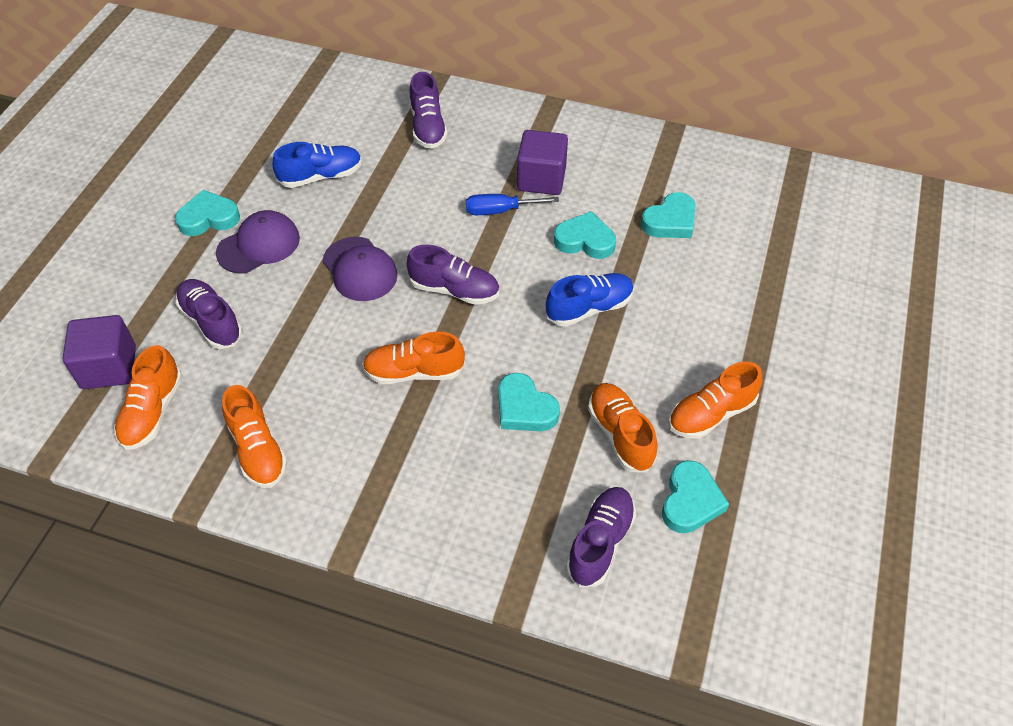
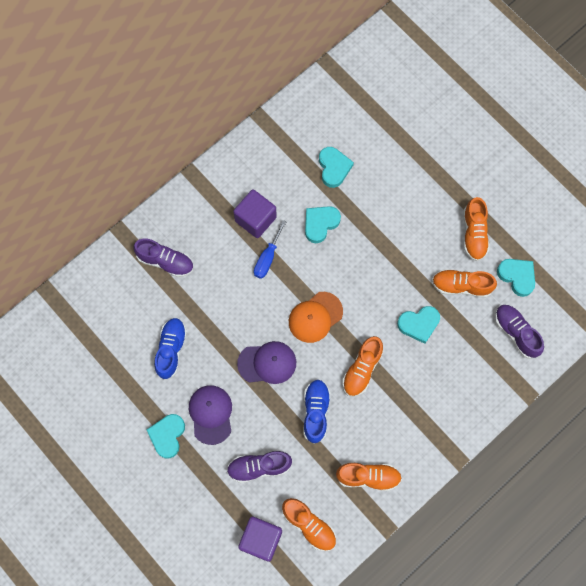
camera: 60 degrees left, 20 degrees up
purple shoe [407,245,499,305] -> orange cap [289,292,343,343]
blue shoe [546,273,634,327] -> blue shoe moved to [303,379,330,444]

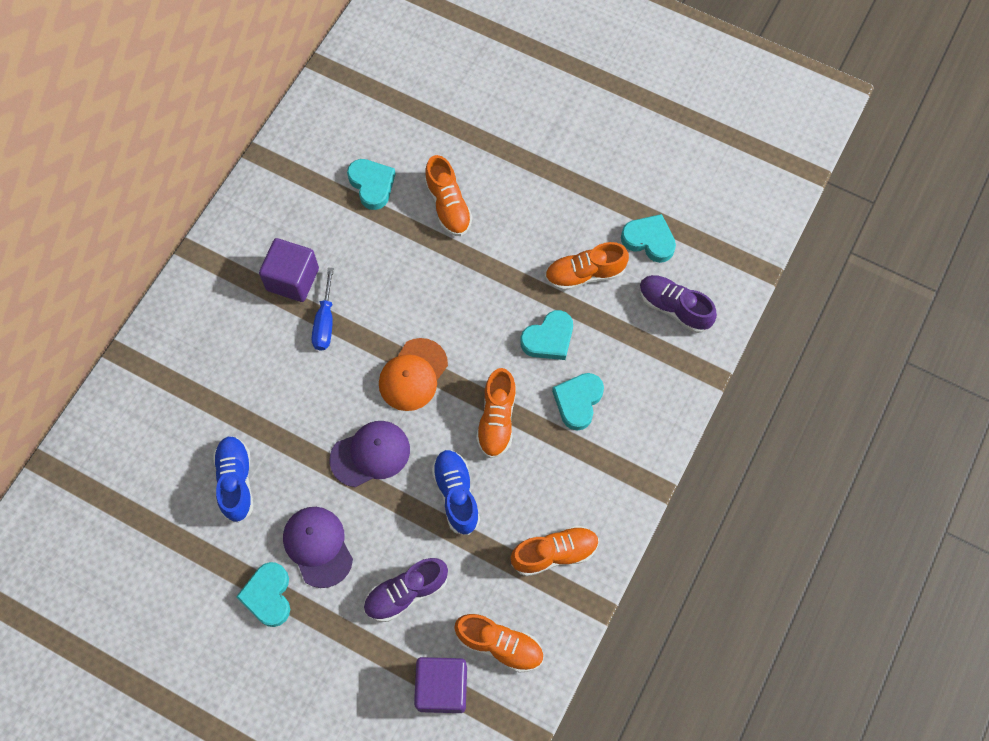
camera: 20 degrees left, 5 degrees down
purple shoe [133,239,194,277] -> none
turquoise heart [305,206,341,243] -> turquoise heart moved to [552,373,604,430]
orange shoe [463,197,490,261] -> orange shoe moved to [424,155,473,236]

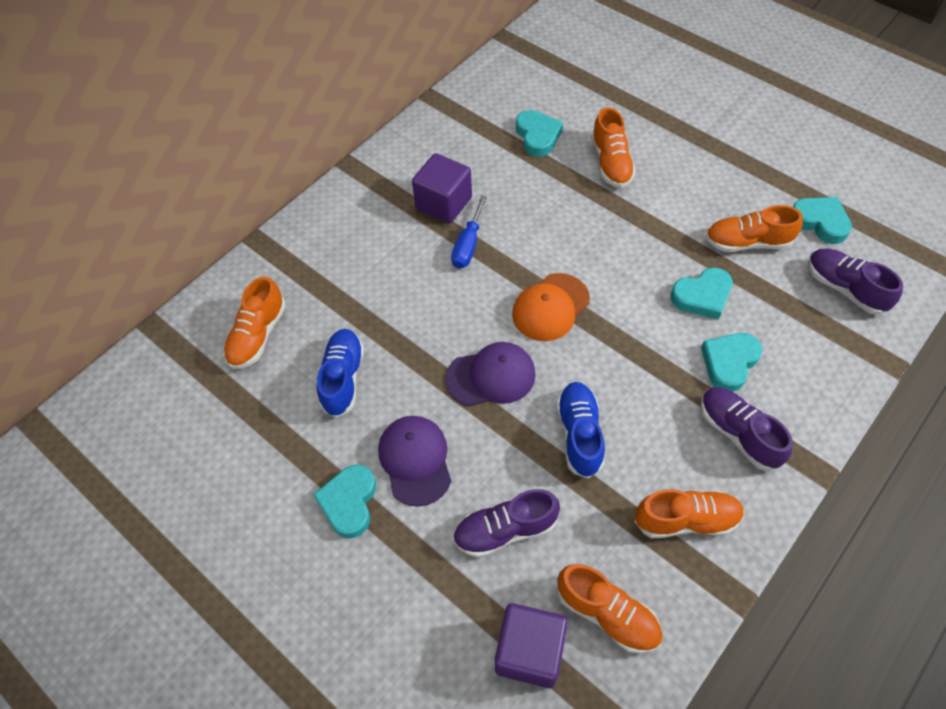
camera: 15 degrees right, 10 degrees down
orange shoe [476,368,516,458] -> orange shoe moved to [223,276,286,369]
none -> purple shoe [701,387,793,471]

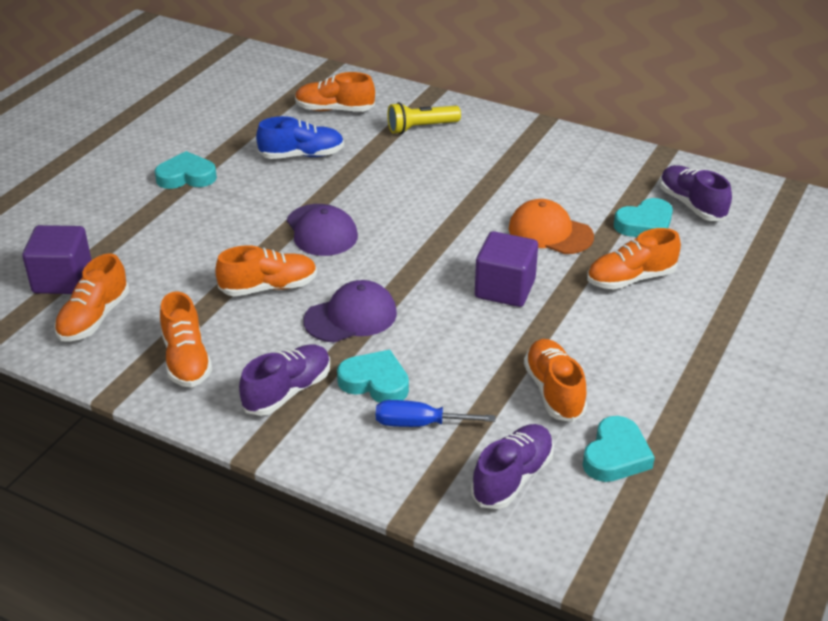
camera: 75 degrees right, 20 degrees down
purple cap [378,416,451,507] -> purple cap moved to [303,280,397,343]
purple cube [412,153,472,224] -> purple cube moved to [475,231,538,307]
blue screwdriver [451,195,487,269] -> blue screwdriver moved to [376,400,495,427]
purple shoe [453,489,560,558] -> purple shoe moved to [660,165,732,221]
orange cap [512,273,590,341] -> orange cap moved to [509,199,594,254]
blue shoe [556,382,605,479] -> orange shoe [215,245,317,296]
turquoise heart [671,267,733,320] -> none
none -> yellow flashlight [387,102,461,134]

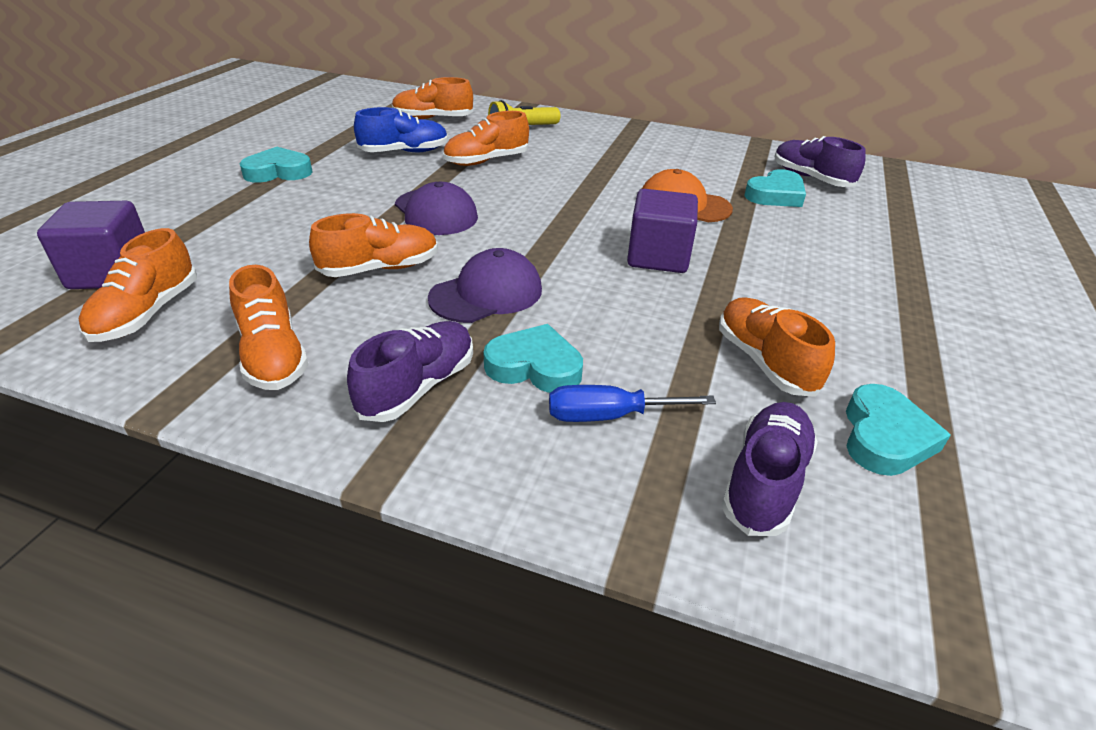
camera: 10 degrees left, 0 degrees up
orange shoe [587,228,681,290] -> orange shoe moved to [443,111,529,166]

